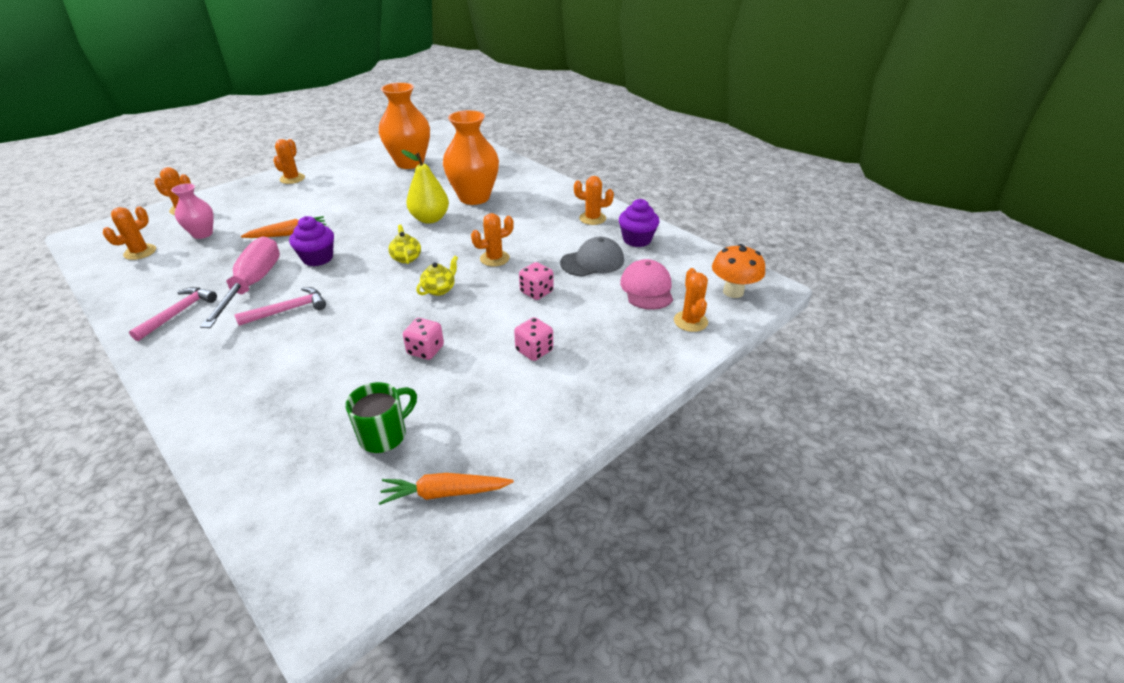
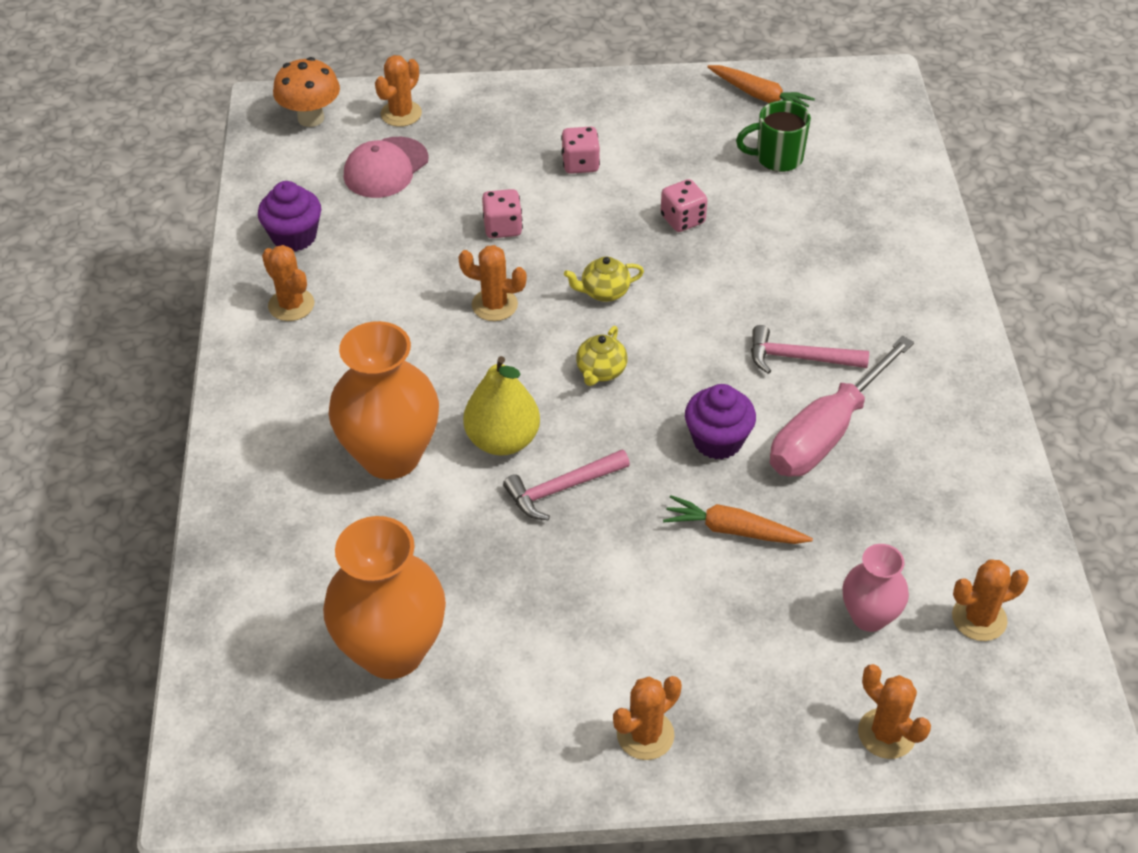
camera: 140 degrees left, 10 degrees up
pink hammer [129,287,217,341] -> pink hammer moved to [503,449,630,520]
grey cap [560,237,624,277] -> none

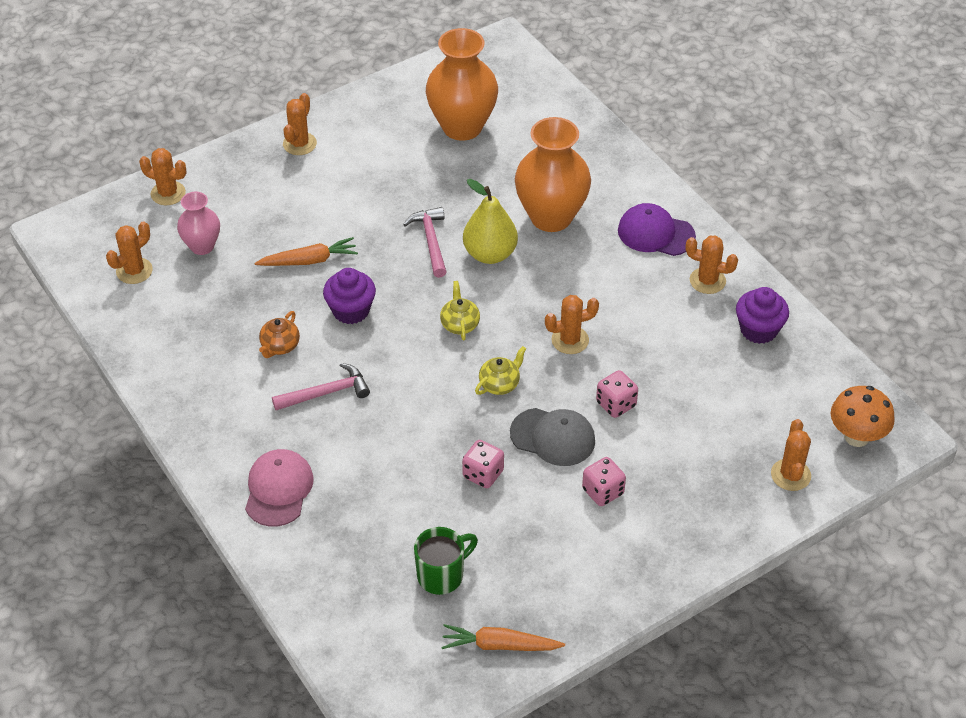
camera: 150 degrees right, 0 degrees up
pink cap [344,137,429,198] -> pink cap moved to [245,449,314,527]
pink hammer [503,449,630,520] -> pink hammer turned 45 degrees counterclockwise [403,207,447,278]
pink screwdriver [770,336,914,476] -> orange teapot [259,311,300,358]
none -> grey cap [510,408,595,466]
none -> purple cap [618,203,696,256]

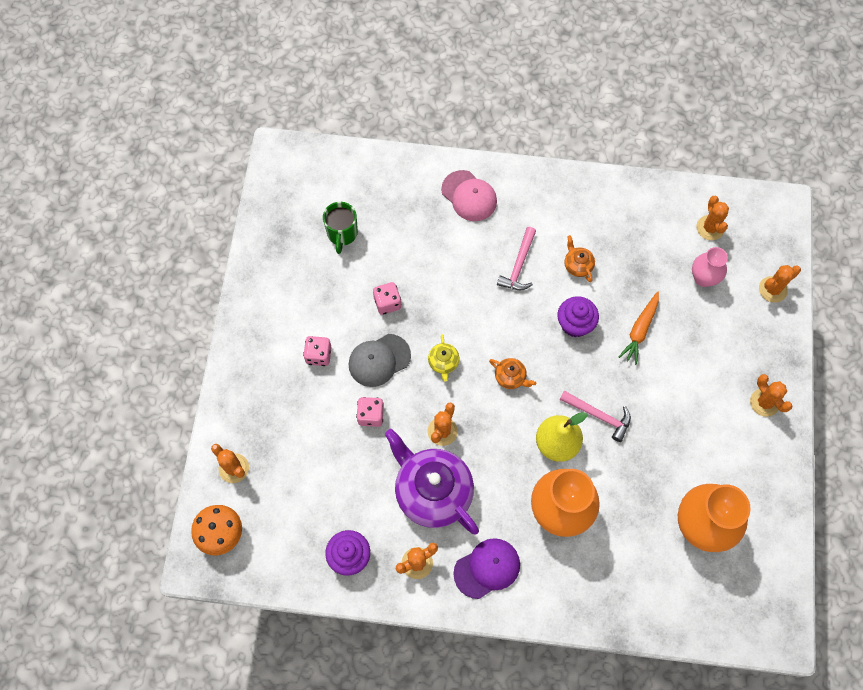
camera: 130 degrees right, 20 degrees up
yellow teapot [440,281,480,341] -> orange teapot [489,358,536,389]
orange carrot [441,624,565,651] -> none
none -> purple teapot [385,429,479,534]

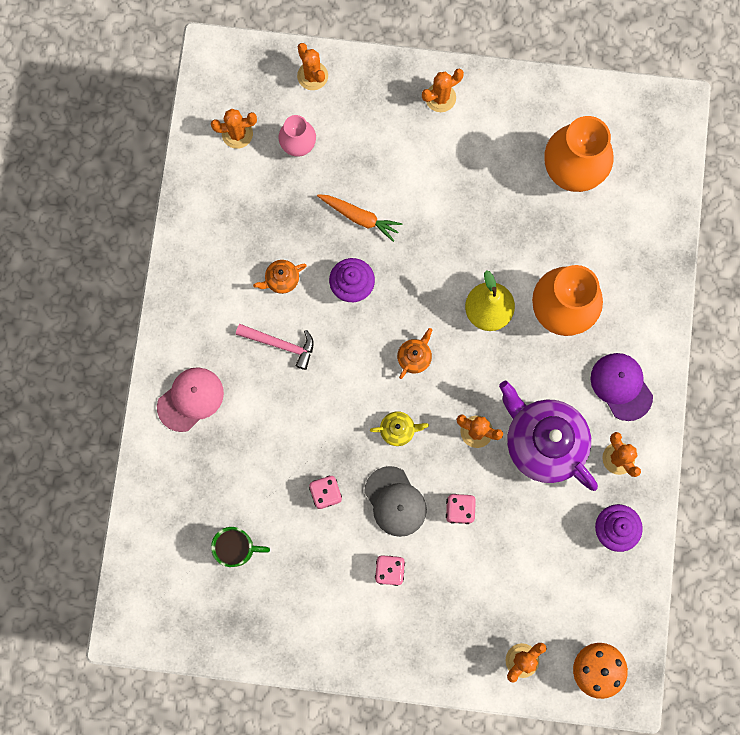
camera: 90 degrees left, 10 degrees up
purple teapot [385,429,479,534] -> purple teapot turned 90 degrees clockwise [499,381,598,491]
pink hammer [560,391,631,442] -> none

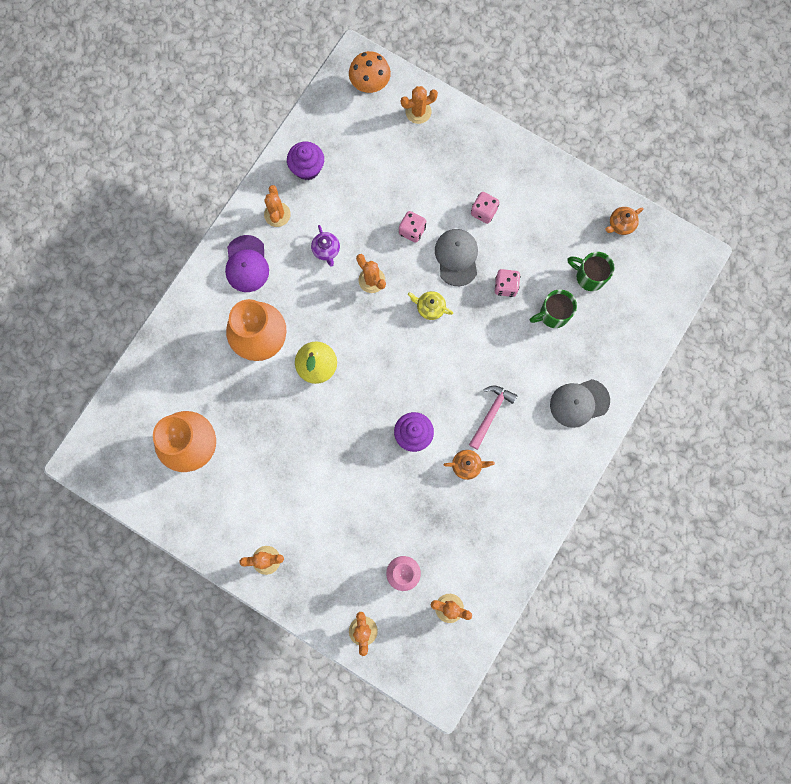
camera: 155 degrees left, 0 degrees up
pink cap [157,367,224,432] -> grey cap [550,379,610,428]
pink hammer [236,324,314,370] -> pink hammer turned 75 degrees clockwise [469,385,518,450]
orange carrot [317,194,402,242] -> none
orange teapot [397,328,432,379] -> orange teapot moved to [605,207,643,235]
purple teapot [499,381,598,491] -> purple teapot [311,225,340,267], size x0.42
none -> green mug [530,290,577,328]

